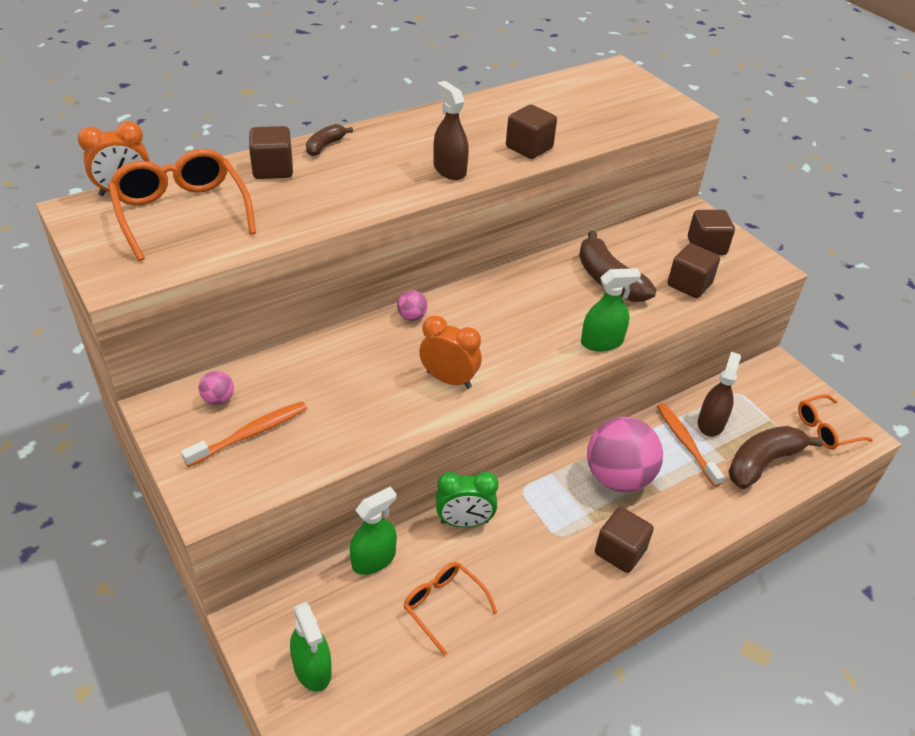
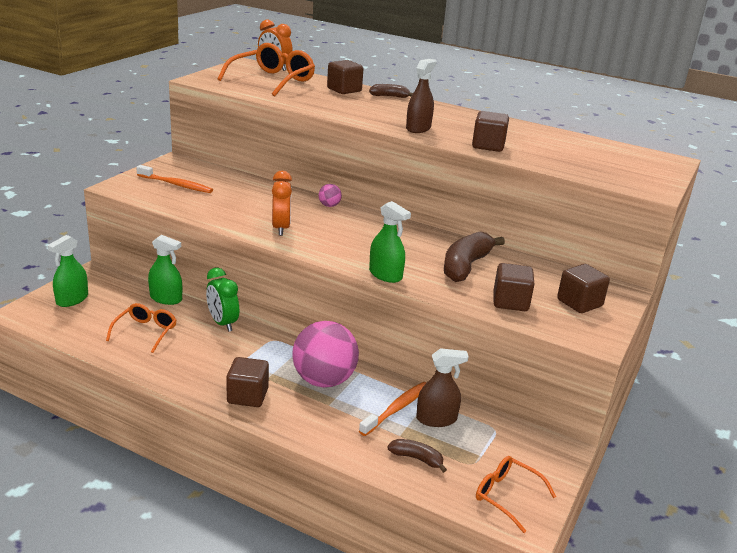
camera: 60 degrees right, 15 degrees down
pink ball [199,371,234,405] -> none
brown banana [728,426,823,489] -> brown banana [387,439,447,473], size x0.54

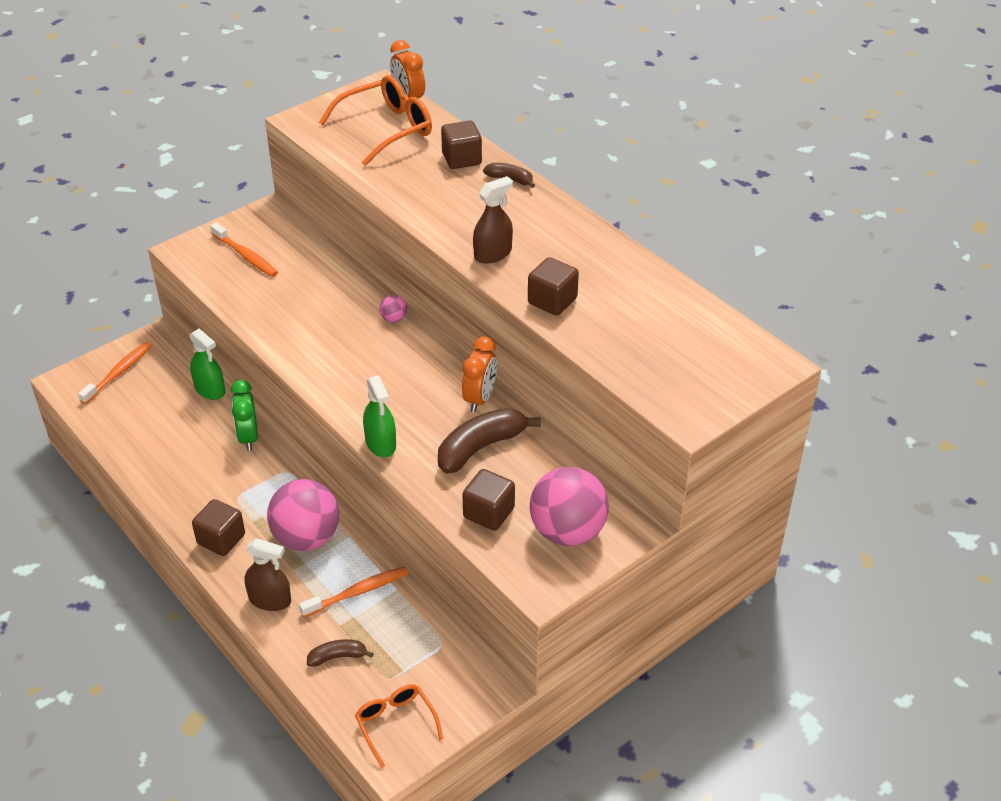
camera: 25 degrees right, 15 degrees up
green spray bottle [47,235,88,307] -> orange toothbrush [78,342,152,404]
orange glasses [106,303,176,353] -> none
orange clock [272,171,292,236] -> orange clock moved to [462,336,497,412]
brown banana [387,439,447,473] -> brown banana turned 60 degrees counterclockwise [307,639,374,667]
brown spray bottle [416,348,469,427] -> brown spray bottle moved to [244,538,291,611]
brown cube [557,264,610,313] -> pink ball [530,467,609,546]

